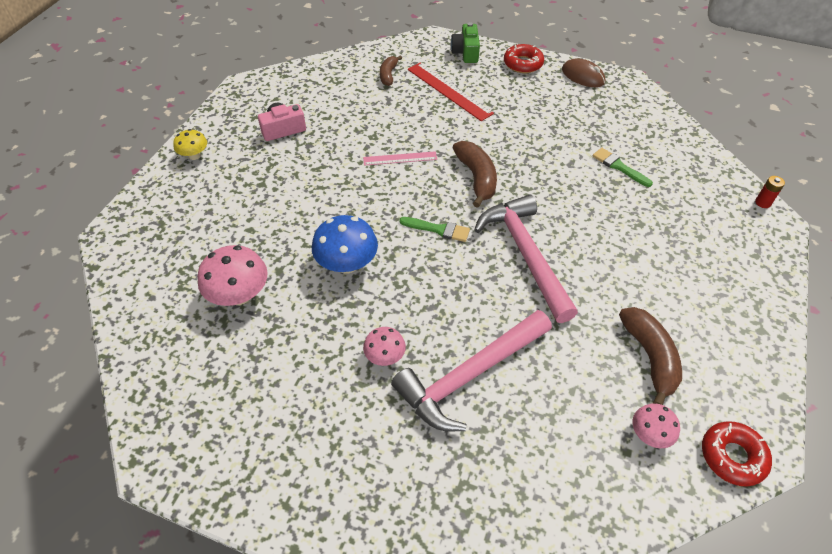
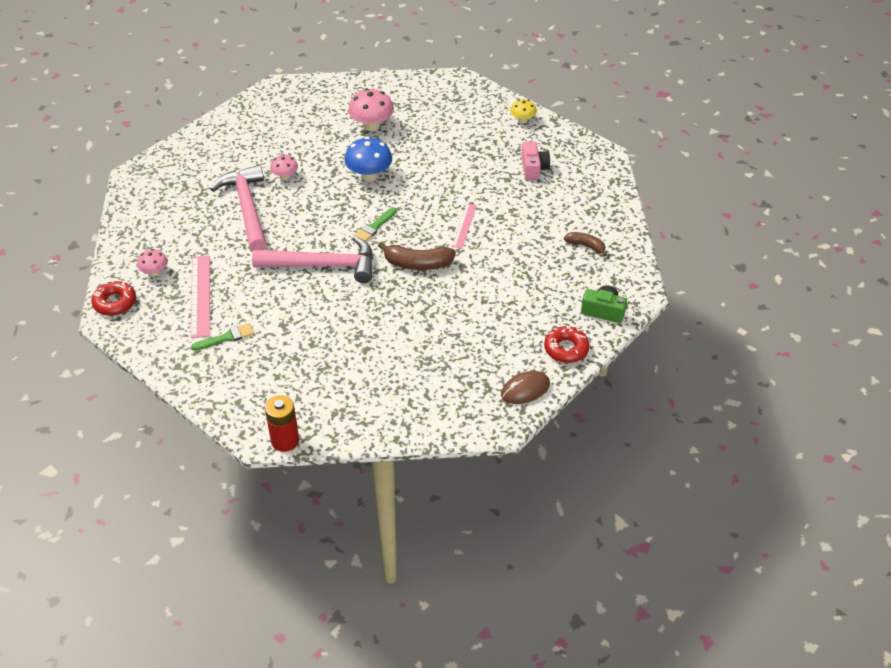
camera: 110 degrees right, 5 degrees down
red ruler [408,63,494,121] -> none
green brush [592,148,653,187] -> green brush moved to [191,323,254,351]
brown banana [619,307,682,405] -> pink ruler [191,255,210,338]
red battery [755,176,785,208] -> red battery [265,395,299,452], size x1.86

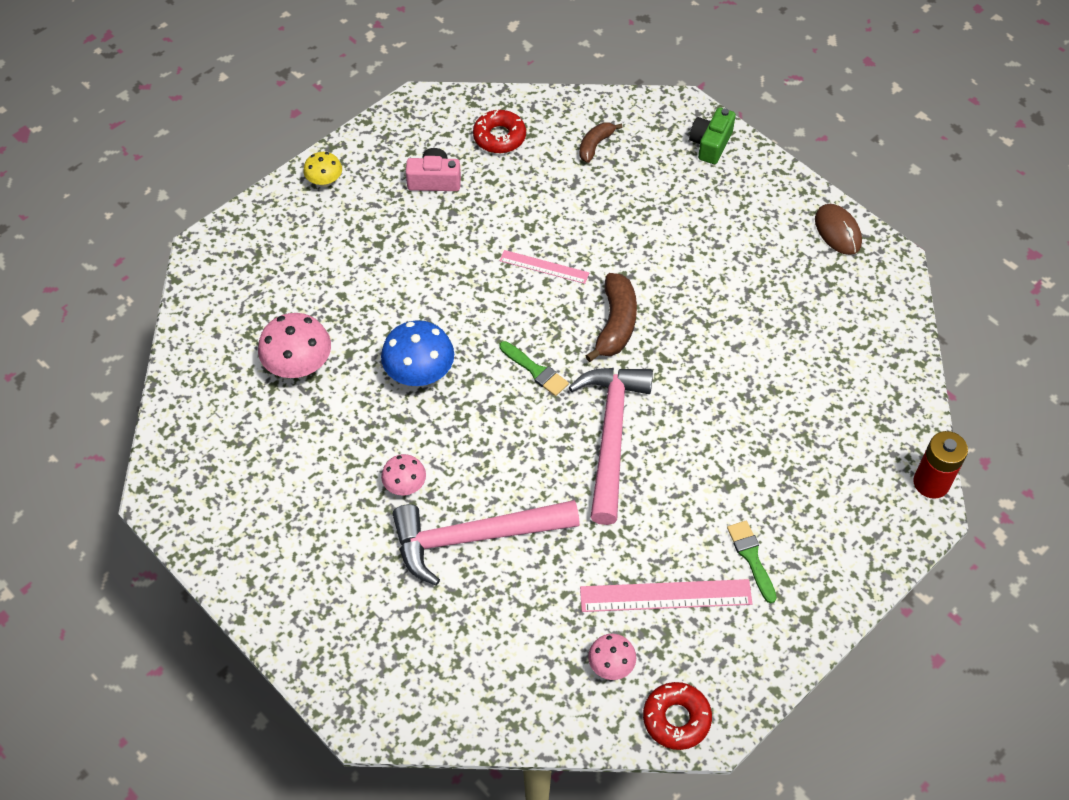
camera: 85 degrees left, 10 degrees up
red donut [544,326,590,363] -> red donut moved to [473,109,526,153]

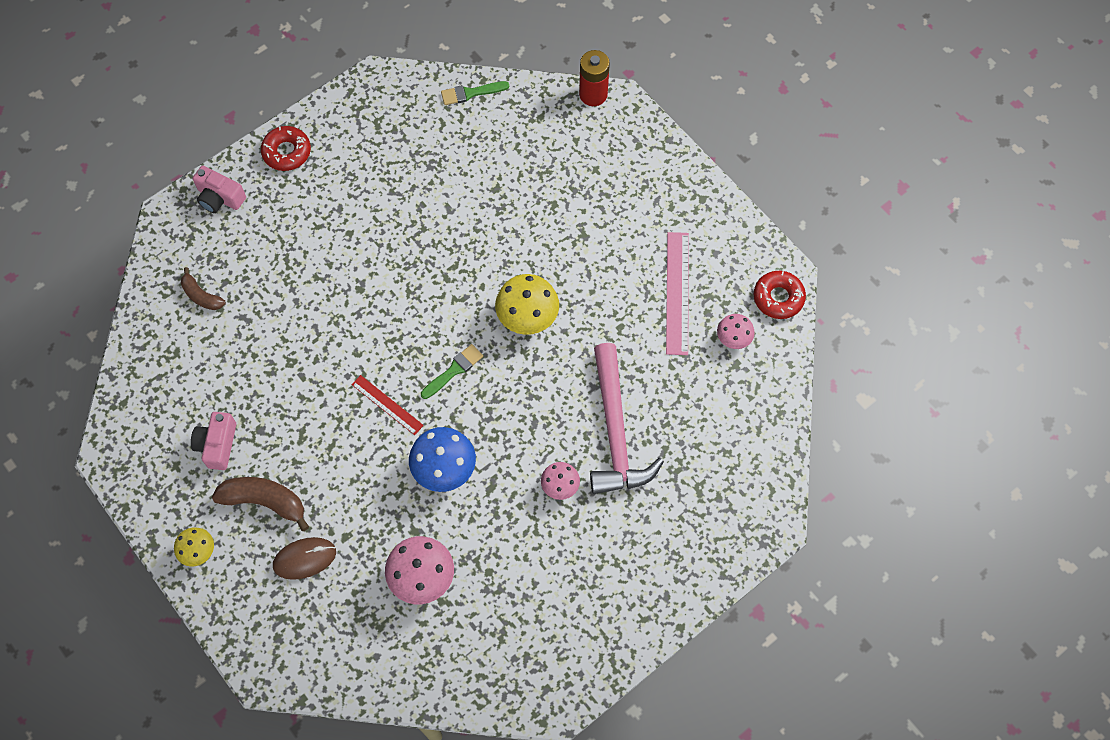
camera: 85 degrees left, 10 degrees up
red donut [473,109,526,153] -> red donut moved to [261,126,311,171]
pink ruler [499,250,589,284] -> none
pink hammer [569,368,653,525] -> yellow mushroom [495,274,559,335]
brown banana [585,273,637,362] -> brown banana moved to [212,477,309,531]
green camera [689,107,736,164] -> pink camera [193,166,246,213]
green brush [727,521,777,603] -> green brush moved to [441,81,509,105]
brown mouse [815,204,862,255] -> brown mouse moved to [273,537,336,580]
none -> red ruler [352,375,424,435]

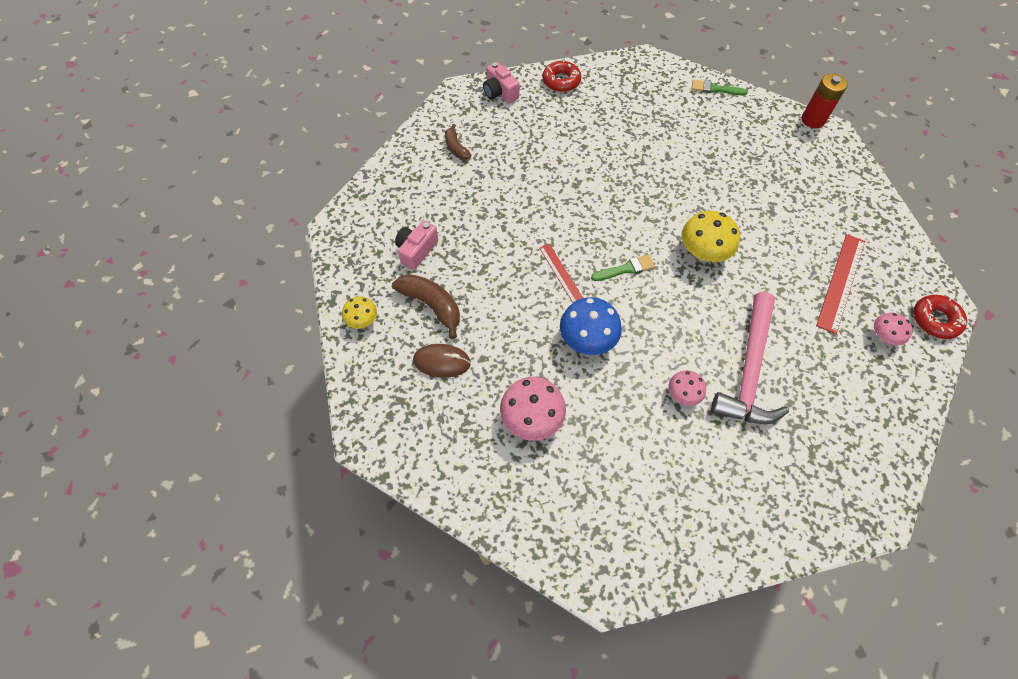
camera: 25 degrees right, 5 degrees down
pink ruler [666,232,689,355] -> red ruler [816,234,865,334]

